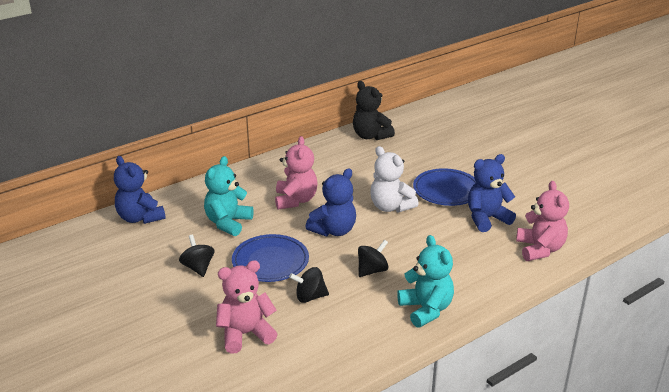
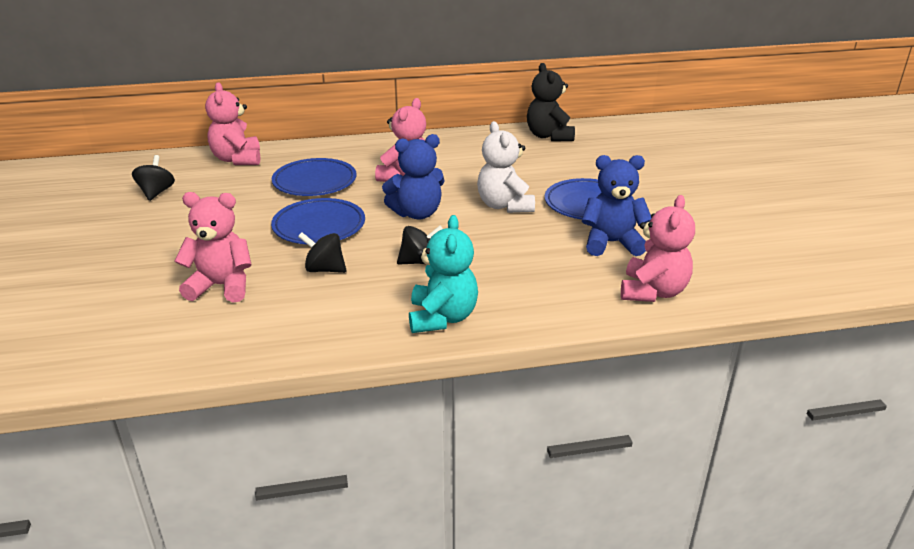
camera: 25 degrees right, 0 degrees up
blue teddy bear [114,156,166,224] -> pink teddy bear [205,82,260,165]
black spinning top [179,235,214,277] -> black spinning top moved to [132,155,175,201]
turquoise teddy bear [204,156,254,236] -> blue plate [272,158,356,196]

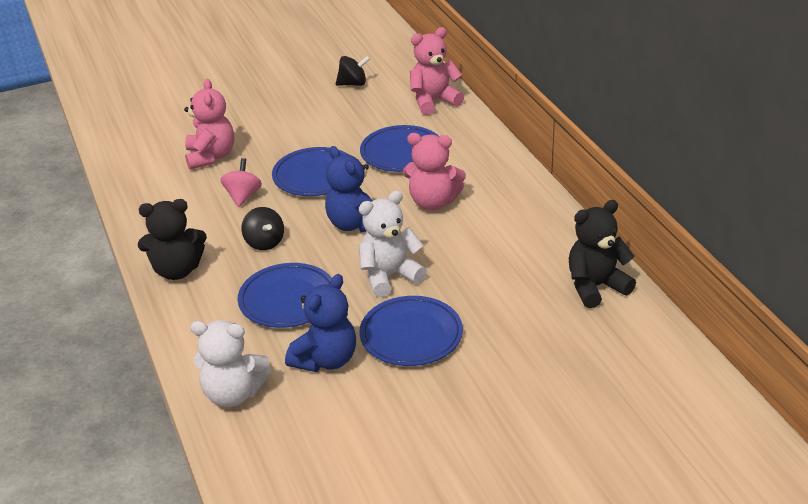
camera: 80 degrees right, 5 degrees up
black spinning top [298,232,347,273] -> pink spinning top [221,158,262,207]
turquoise teddy bear [409,215,478,333] -> black teddy bear [138,199,207,280]
blue teddy bear [582,155,651,256] -> blue teddy bear turned 45 degrees clockwise [285,274,356,372]
pink teddy bear [621,195,695,302] -> white teddy bear [190,320,271,407]
none -> blue plate [238,263,332,328]

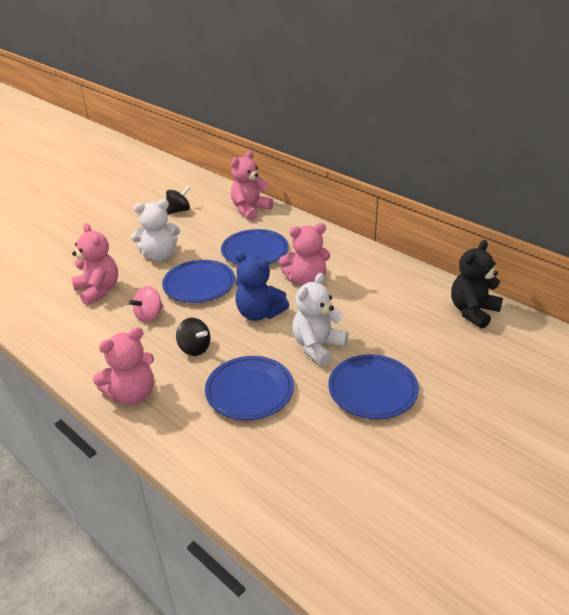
camera: 25 degrees left, 0 degrees up
black teddy bear [138,199,207,280] -> pink teddy bear [93,327,154,405]
white teddy bear [190,320,271,407] -> white teddy bear moved to [131,199,180,261]
pink spinning top [221,158,262,207] -> pink spinning top turned 120 degrees counterclockwise [129,286,163,322]
blue teddy bear [285,274,356,372] -> none

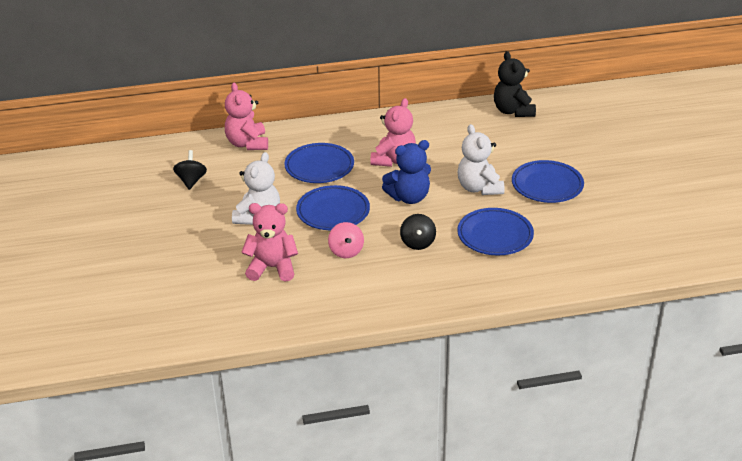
camera: 55 degrees left, 0 degrees up
pink teddy bear [93,327,154,405] -> none
black spinning top [176,318,210,356] -> black spinning top turned 105 degrees clockwise [400,214,436,250]

